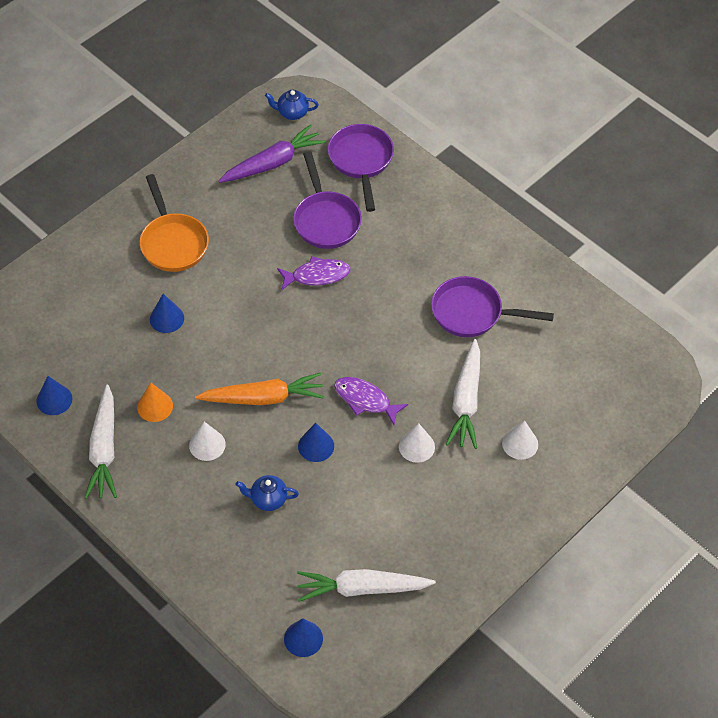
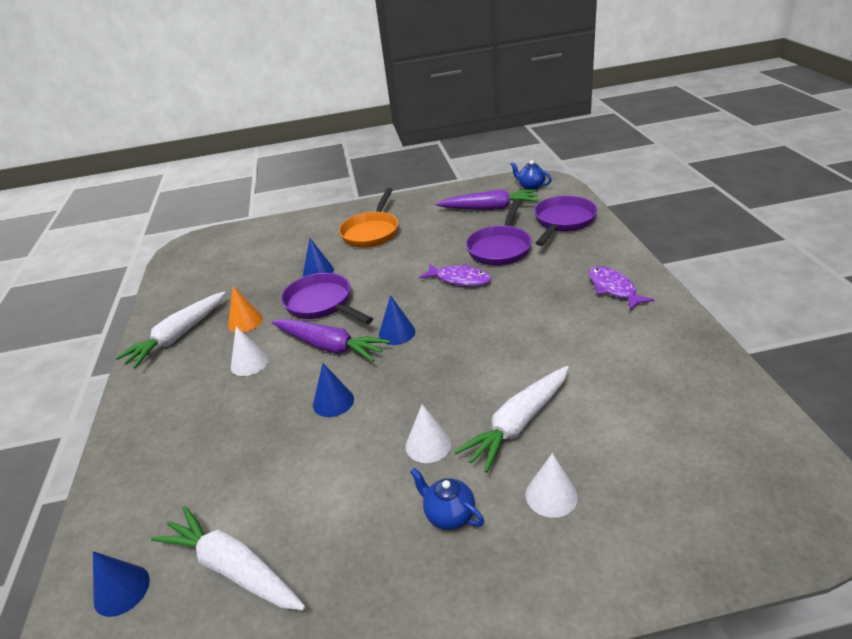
camera: 40 degrees right, 20 degrees down
blue cone [36,376,72,415] -> blue cone moved to [379,295,415,345]
orange carrot [195,373,325,405] -> purple carrot [272,319,390,362]
blue teapot [236,475,299,511] -> blue teapot moved to [410,468,484,530]
purple fish [334,377,408,425] -> purple fish moved to [588,266,655,311]
purple pan [431,276,554,337] -> purple pan moved to [281,273,373,324]

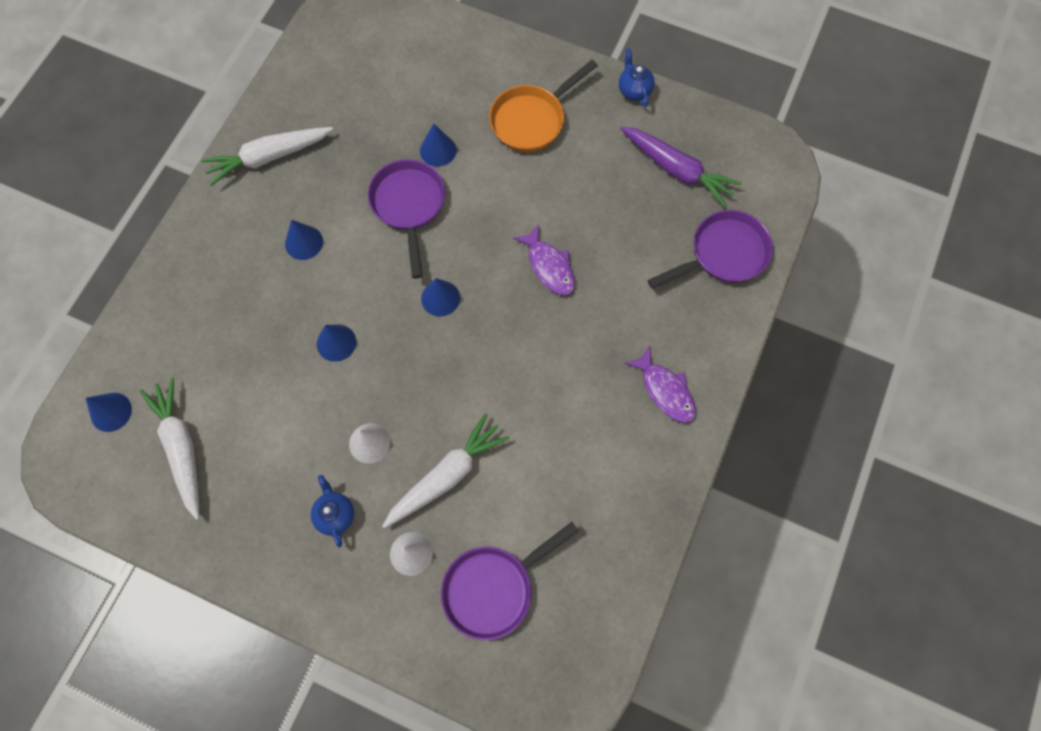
camera: 30 degrees right, 35 degrees up
orange cone [228,287,263,333] -> none
white cone [231,326,269,376] -> blue cone [285,220,323,260]
purple carrot [272,319,390,362] -> none
white carrot [454,366,569,473] -> white carrot turned 150 degrees clockwise [383,413,509,528]
purple pan [466,199,532,266] -> purple pan moved to [441,522,579,640]
blue teapot [511,161,552,190] -> blue teapot moved to [619,48,655,107]
purple fish [588,266,655,311] -> purple fish turned 135 degrees clockwise [625,346,696,423]

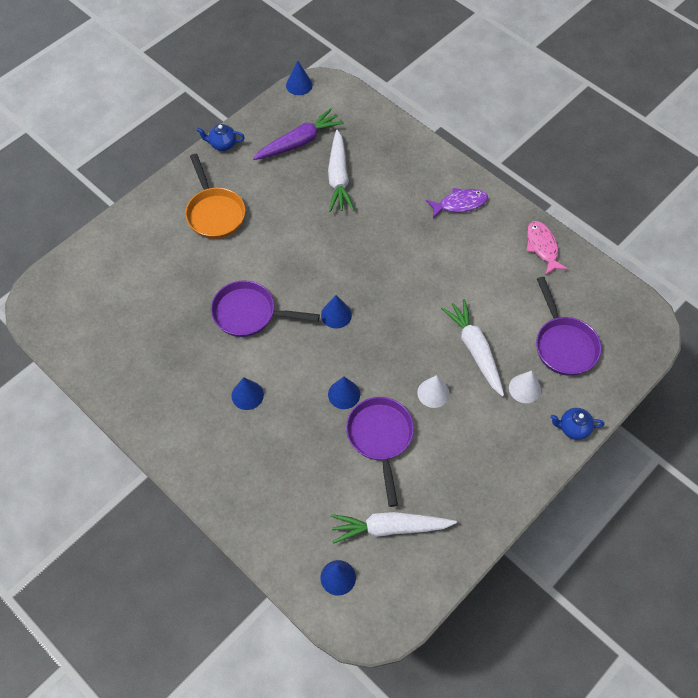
camera: 70 degrees left, 10 degrees down
white carrot [201,127,333,186] -> white carrot moved to [328,130,354,212]
blue teapot [311,475,354,548] -> blue teapot moved to [550,408,605,440]
blue cone [420,123,456,167] -> blue cone moved to [286,61,313,95]
purple fish [513,224,575,296] -> none
purple pan [648,210,773,289] -> purple pan moved to [346,397,414,507]
none -> pink fish [527,221,568,275]

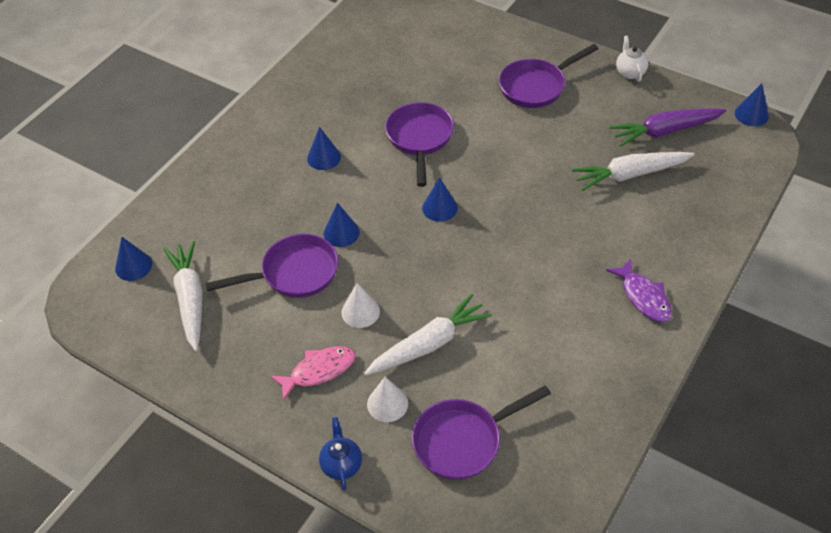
camera: 80 degrees right, 10 degrees down
orange pan [185,154,245,239] -> purple pan [499,44,598,108]
blue teapot [196,124,245,151] -> white teapot [616,36,648,82]
purple carrot [253,108,344,160] -> purple carrot turned 120 degrees clockwise [609,108,726,146]
pink fish [527,221,568,275] -> pink fish moved to [270,346,355,401]

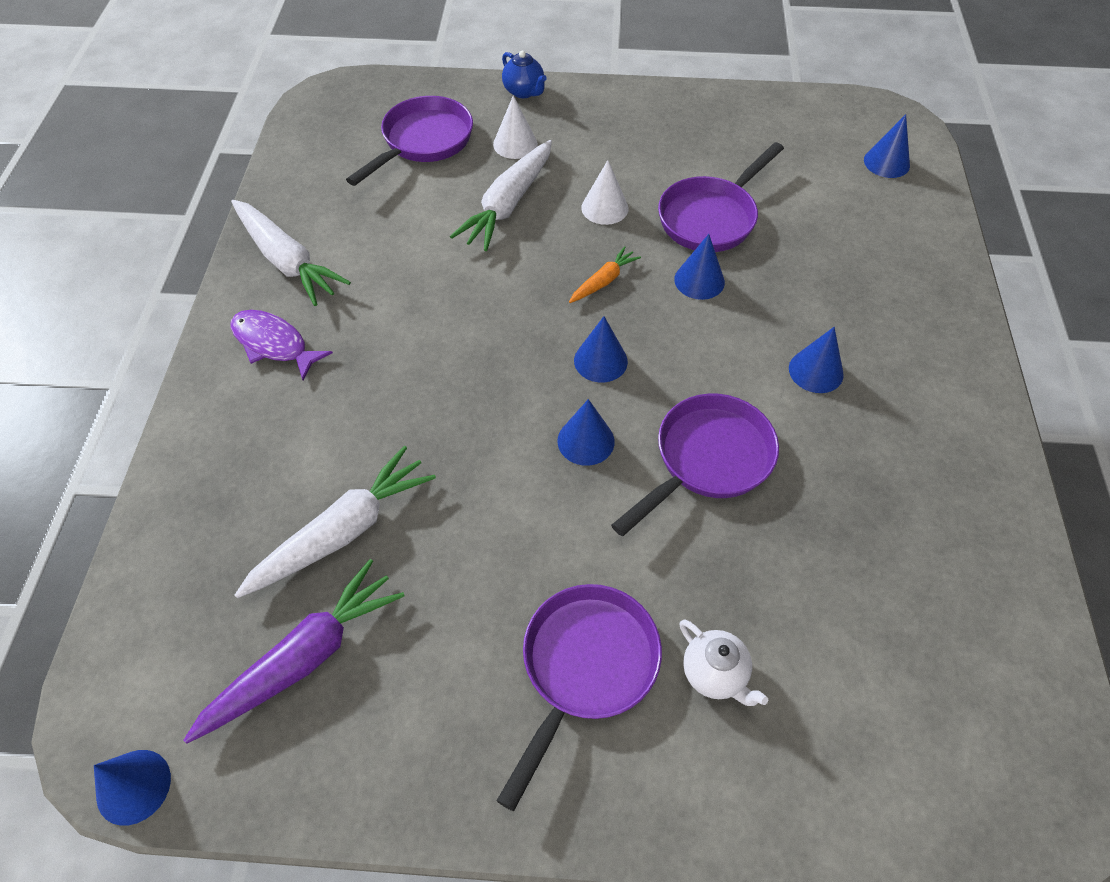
camera: 150 degrees right, 5 degrees up
white carrot [163,241,203,351] -> white carrot moved to [231,200,351,306]
pink fish [270,346,355,401] -> none
purple pan [385,102,454,187] -> purple pan turned 105 degrees counterclockwise [611,394,779,536]
white teapot [616,36,648,82] -> white teapot moved to [680,620,768,706]
none -> blue cone [558,399,615,466]
none -> orange carrot [569,246,641,303]

